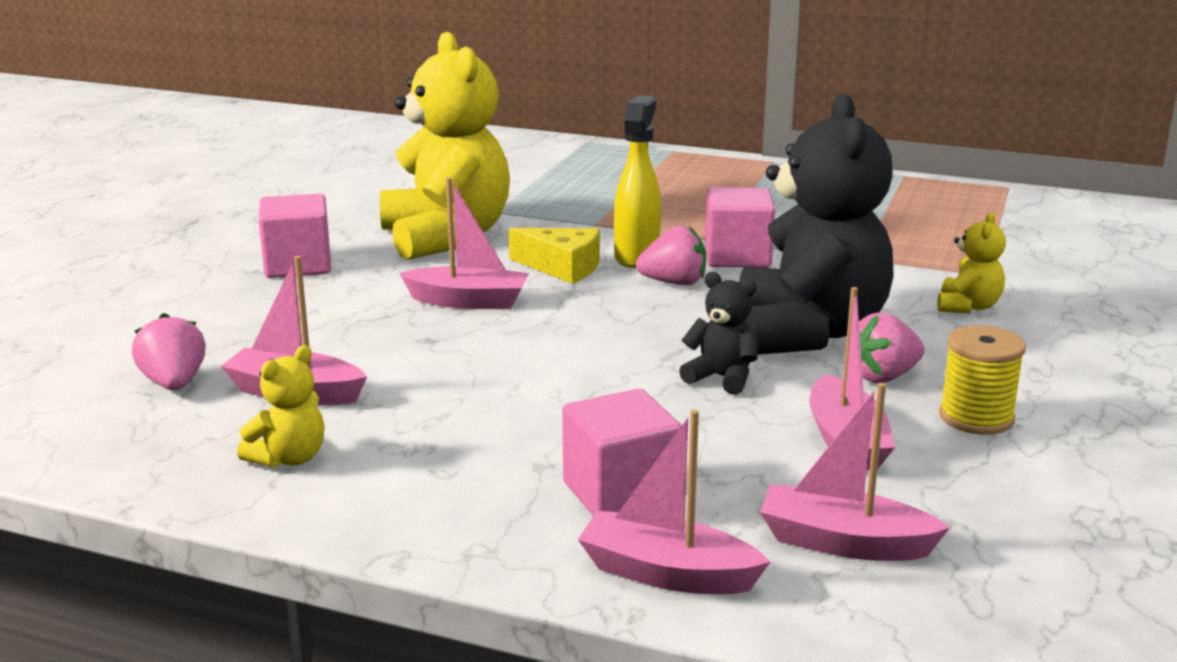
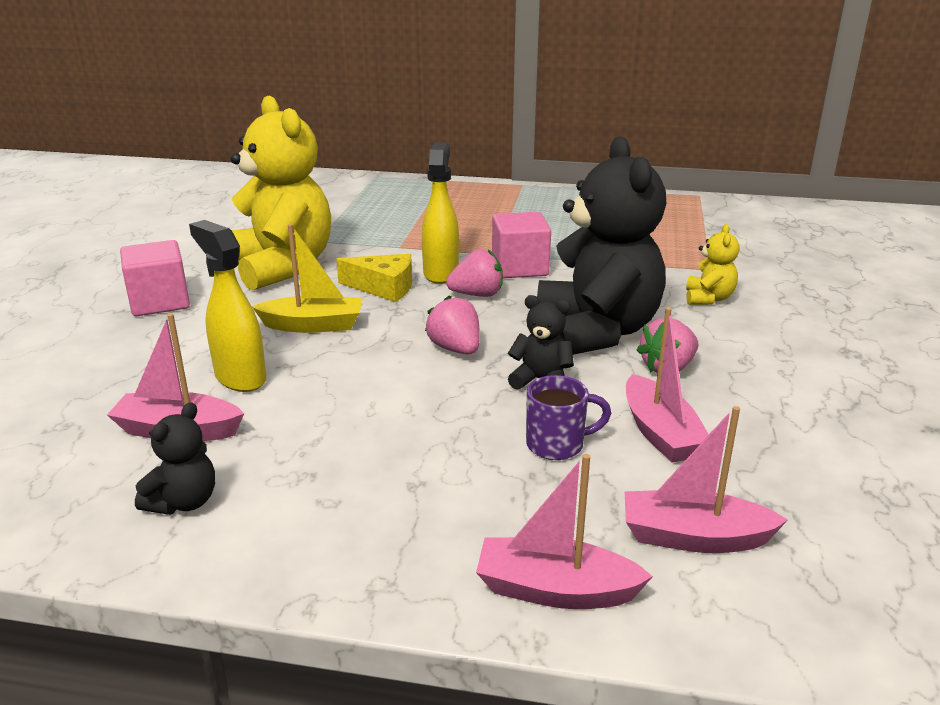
camera: 10 degrees left, 5 degrees up
pink strawberry [132,313,206,390] -> pink strawberry moved to [425,295,480,355]
yellow teddy bear [237,345,325,468] -> black teddy bear [135,402,215,515]
pink boat [399,177,529,309] -> yellow boat [252,224,362,333]
pink cube [562,389,682,516] -> none
yellow spool [939,325,1026,435] -> none
none -> yellow spray bottle [189,220,266,392]
none -> purple mug [526,375,611,460]

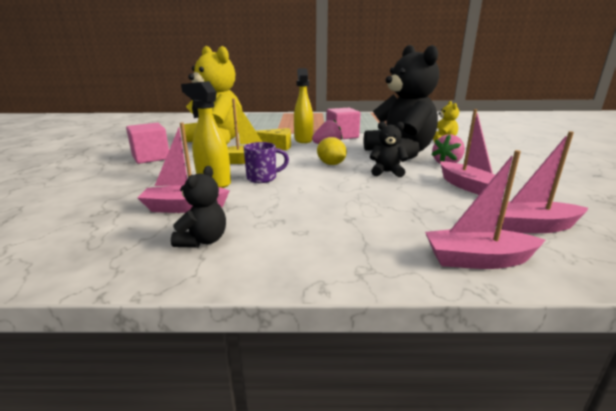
camera: 10 degrees left, 5 degrees down
pink strawberry [425,295,480,355] -> yellow lemon [317,137,347,165]
purple mug [526,375,611,460] -> purple mug moved to [243,142,289,183]

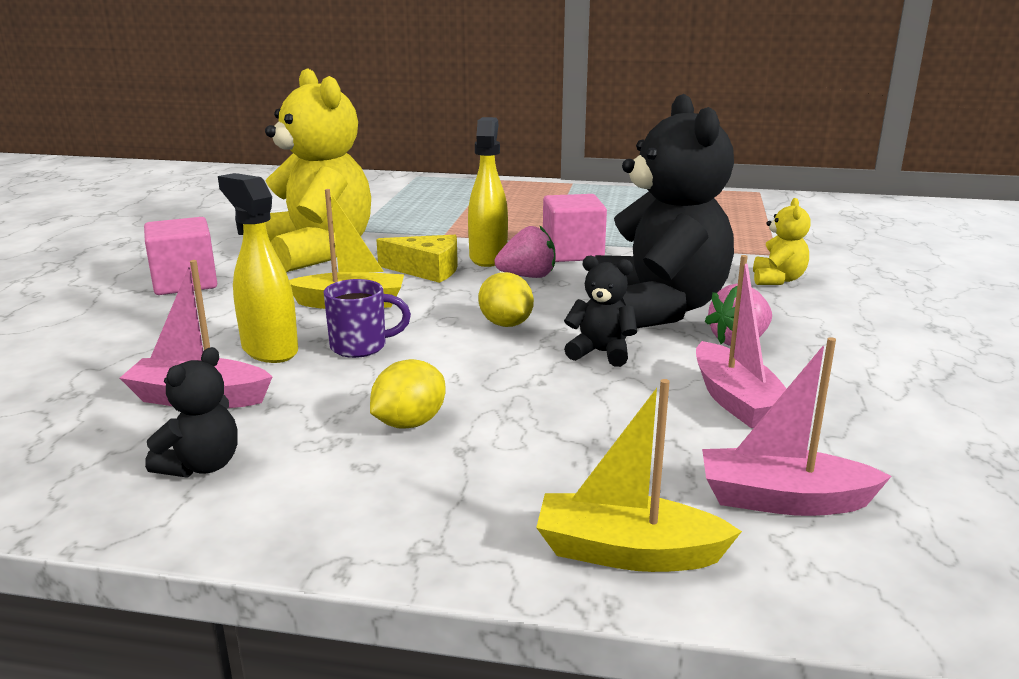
camera: 10 degrees right, 0 degrees up
pink boat [425,150,545,269] -> yellow boat [536,379,742,572]
none -> yellow lemon [370,359,445,429]

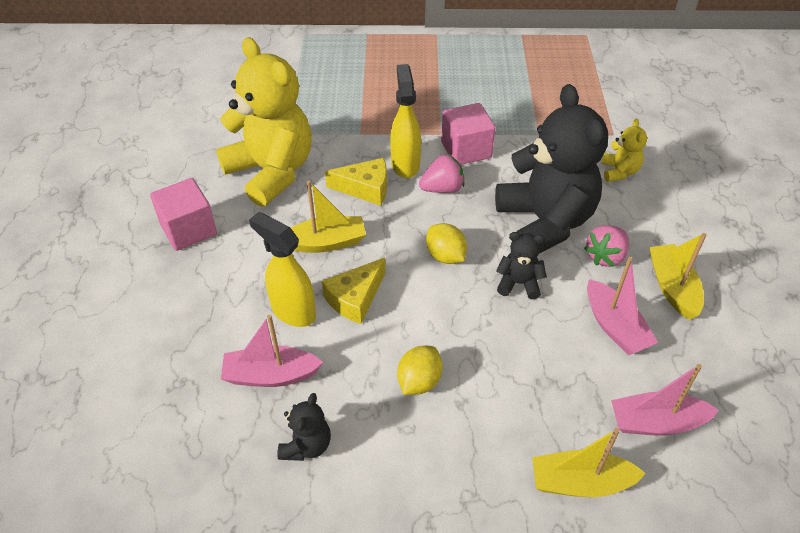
camera: 10 degrees left, 25 degrees up
purple mug [324,279,411,358] -> yellow cheese [322,257,385,324]
none -> yellow boat [649,233,707,320]

